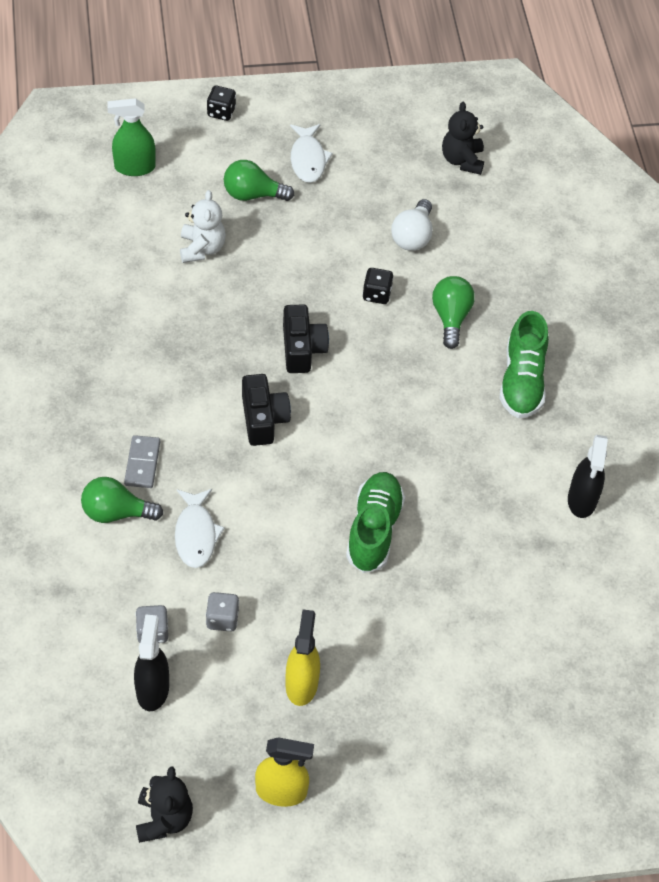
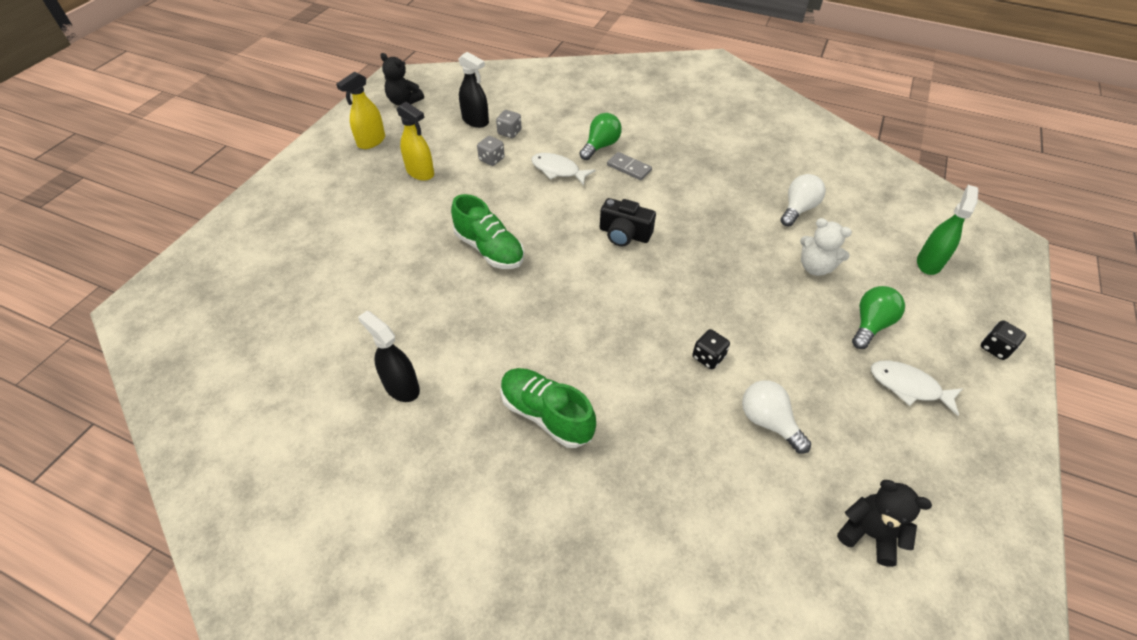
camera: 125 degrees right, 5 degrees down
black camera [283,304,329,373] -> none
green light bulb [432,276,475,349] -> none
none -> white light bulb [781,174,826,226]

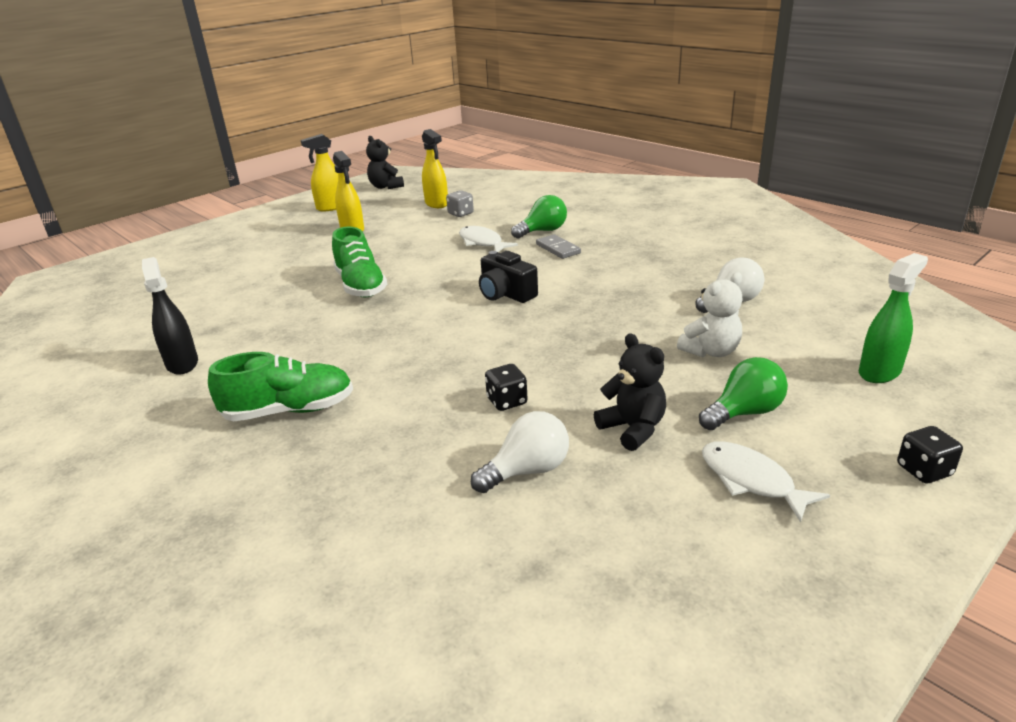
camera: 25 degrees right, 20 degrees down
black spray bottle [458,52,489,128] -> yellow spray bottle [422,129,448,208]
grey dice [477,136,505,166] -> none
green shoe [500,368,596,448] -> green shoe turned 105 degrees clockwise [208,352,353,421]
white light bulb [742,380,811,454] -> white light bulb turned 75 degrees clockwise [471,411,569,493]
white teddy bear [800,218,852,276] -> white teddy bear turned 90 degrees counterclockwise [677,272,742,357]
black teddy bear [837,480,932,567] -> black teddy bear moved to [594,333,666,451]

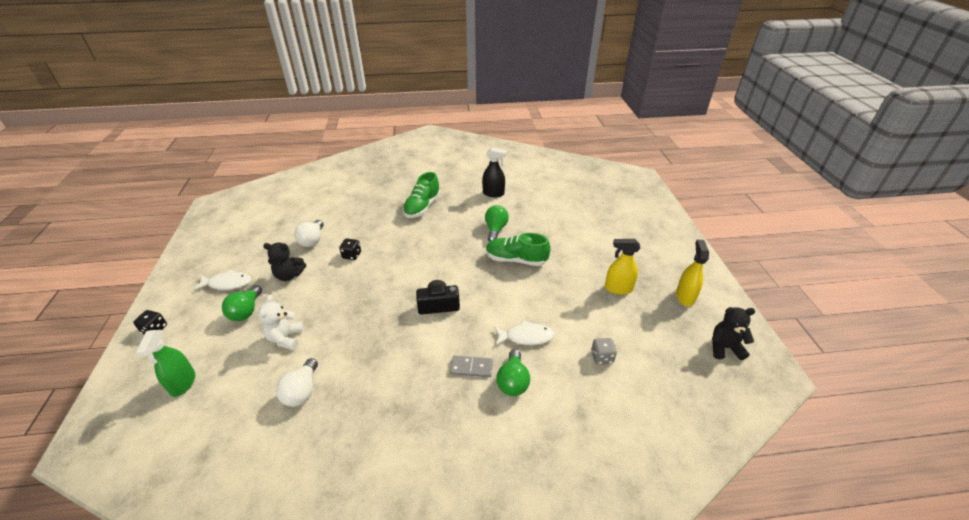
camera: 125 degrees right, 10 degrees up
yellow spray bottle [422,129,448,208] -> none
none -> green light bulb [485,205,509,242]

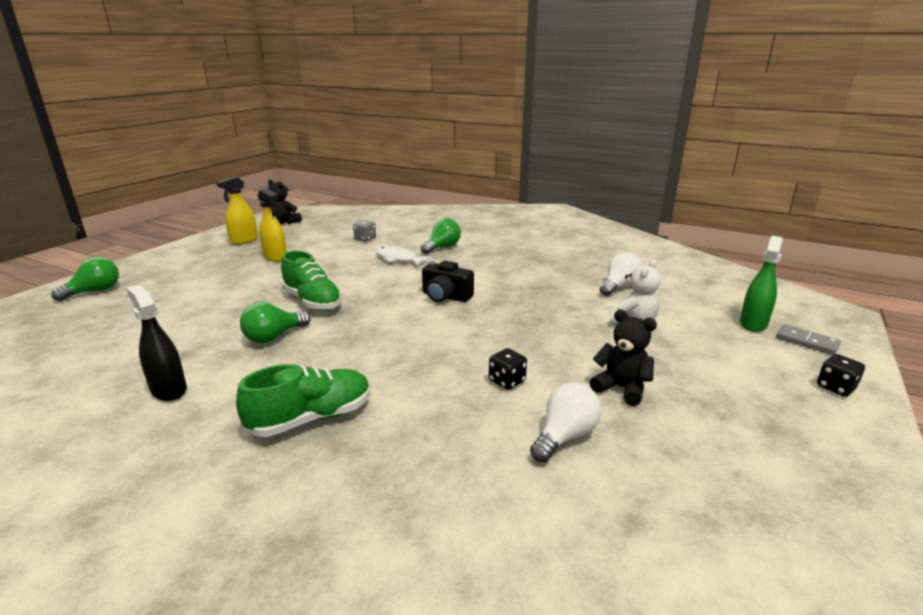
camera: 145 degrees left, 15 degrees down
white fish [193,270,252,291] -> none
green light bulb [222,285,262,321] -> green light bulb moved to [51,257,119,301]
grey domino [450,355,493,377] -> grey domino moved to [776,324,841,355]

